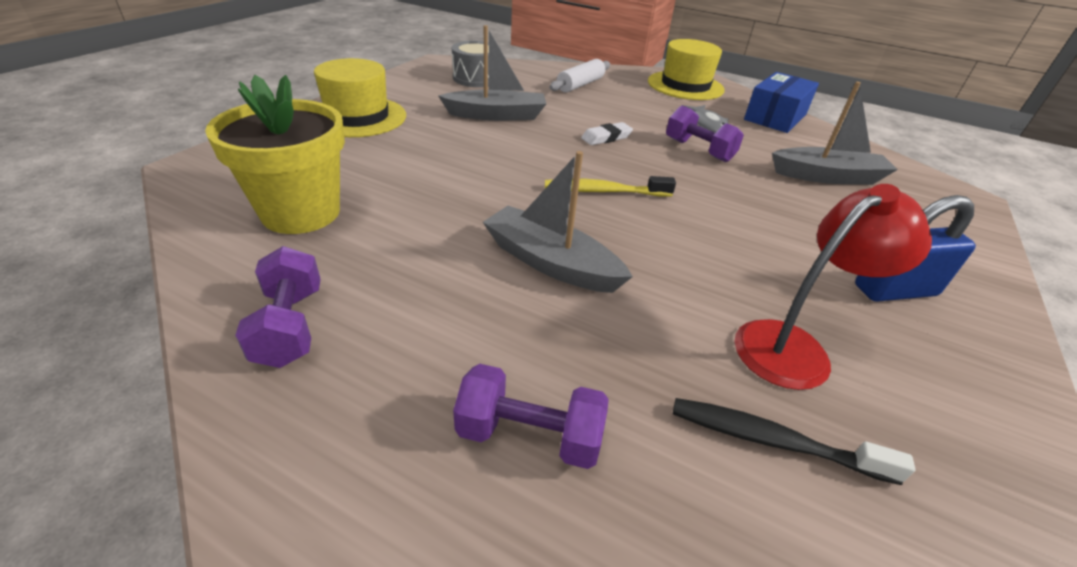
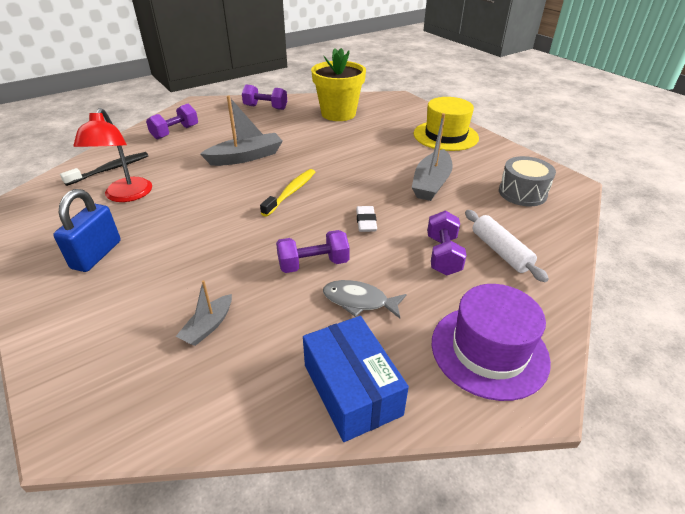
camera: 120 degrees right, 0 degrees up
yellow hat [648,39,724,100] -> purple hat [432,284,551,401]
grey boat [772,82,898,185] -> grey boat [176,280,232,346], size x0.56
none -> purple dumbbell [427,210,467,276]

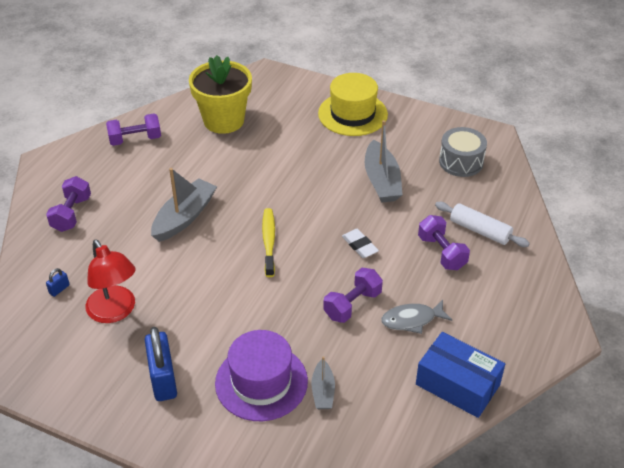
camera: 30 degrees left, 5 degrees up
black toothbrush [60,152,148,186] -> blue padlock [46,268,70,297]
purple hat [432,284,551,401] -> purple hat moved to [215,330,308,421]

